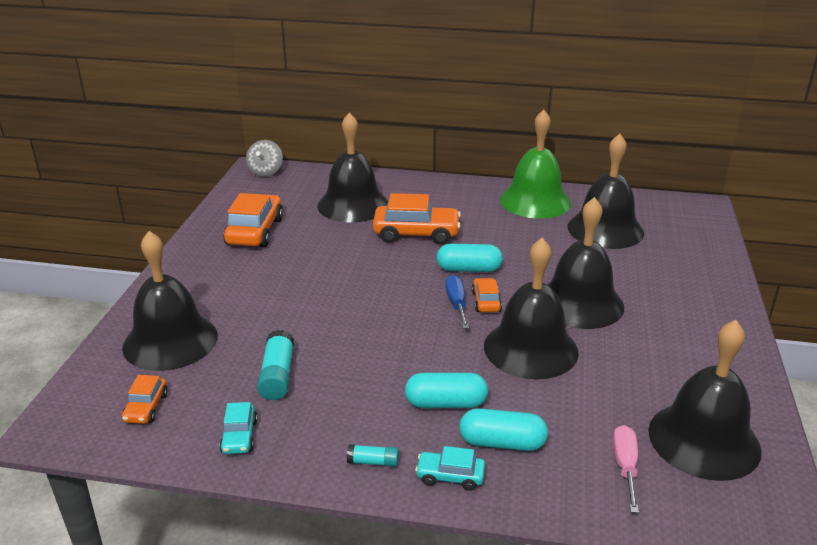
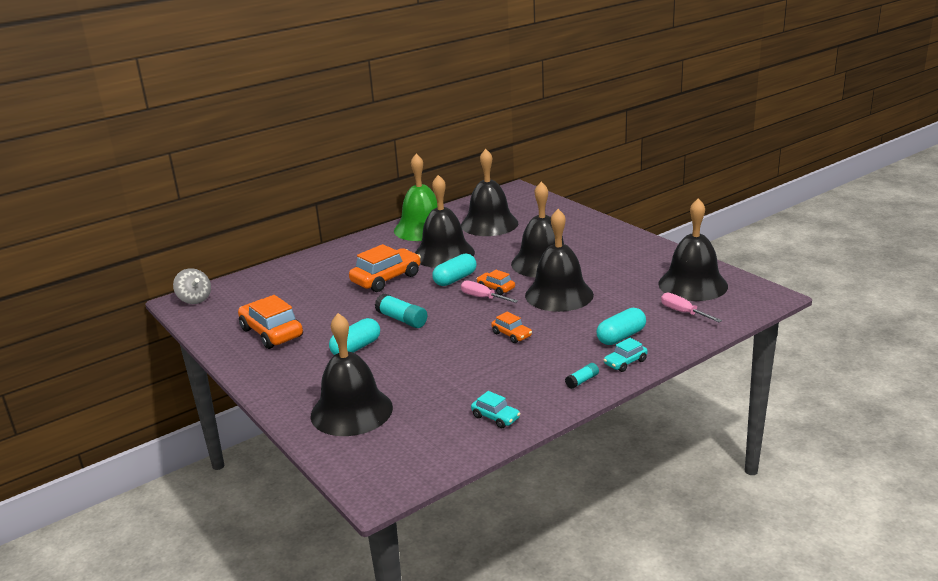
camera: 45 degrees left, 5 degrees down
orange car [122,375,168,424] -> orange car moved to [491,312,532,343]
turquoise glue stick [257,330,294,400] -> turquoise glue stick moved to [375,294,427,328]
black bell [318,112,388,223] -> black bell moved to [415,175,475,268]
turquoise capsule [405,373,488,408] -> turquoise capsule moved to [329,318,380,355]
blue screwdriver [445,275,469,329] -> pink screwdriver [461,280,518,303]

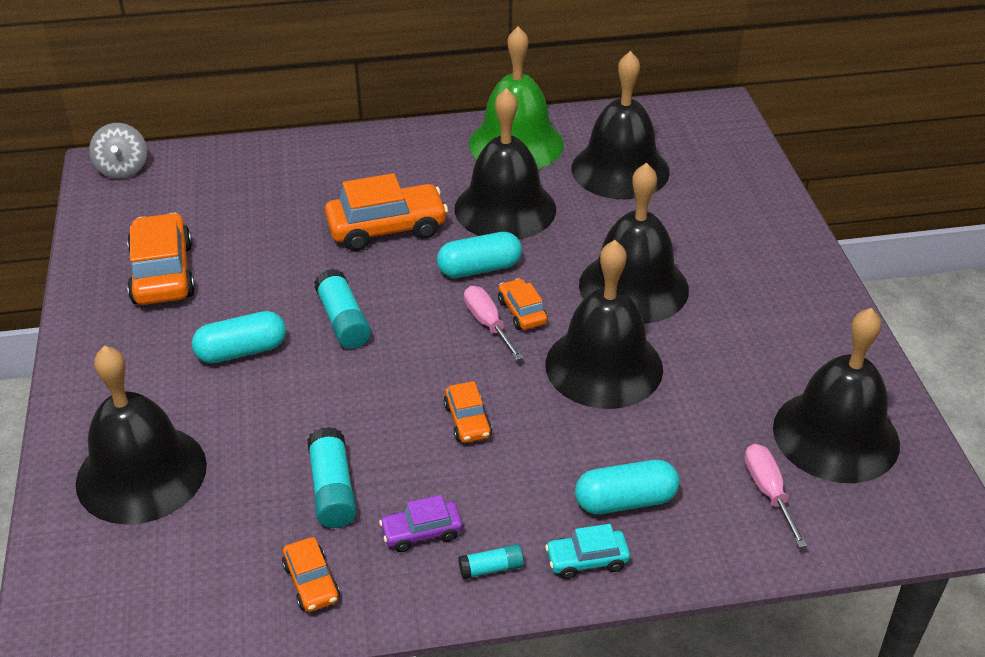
camera: 25 degrees right, 15 degrees up
turquoise car [471,391,521,428] -> orange car [282,537,340,612]
none -> turquoise glue stick [307,427,357,528]
none -> purple car [379,495,463,552]

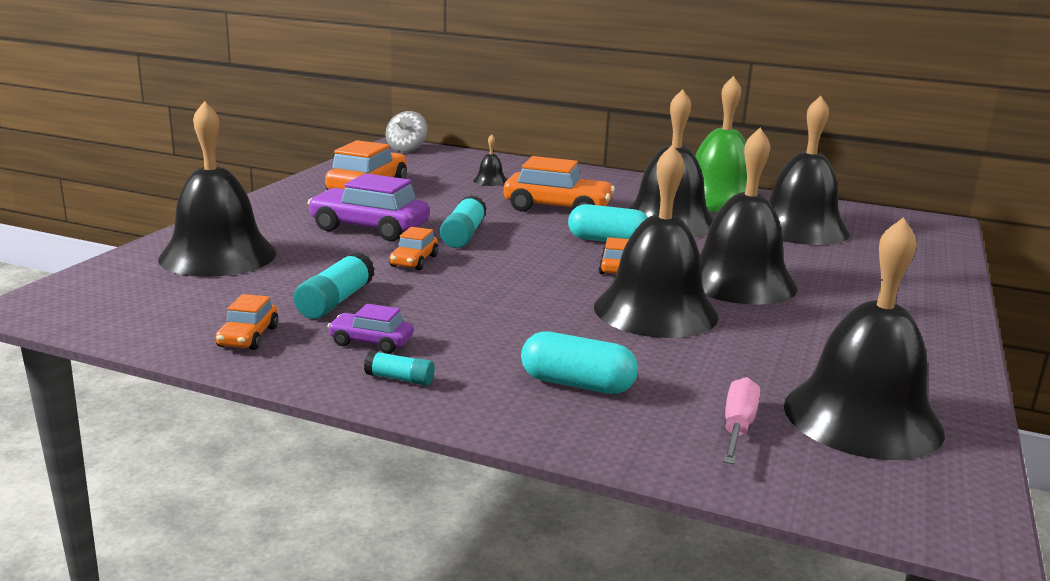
camera: 30 degrees right, 20 degrees down
turquoise capsule [192,311,286,363] -> purple car [308,173,430,241]
orange car [444,381,492,443] -> orange car moved to [389,227,438,270]
pink screwdriver [464,286,523,360] -> none
turquoise car [545,524,630,579] -> none
none -> black bell [473,134,507,186]

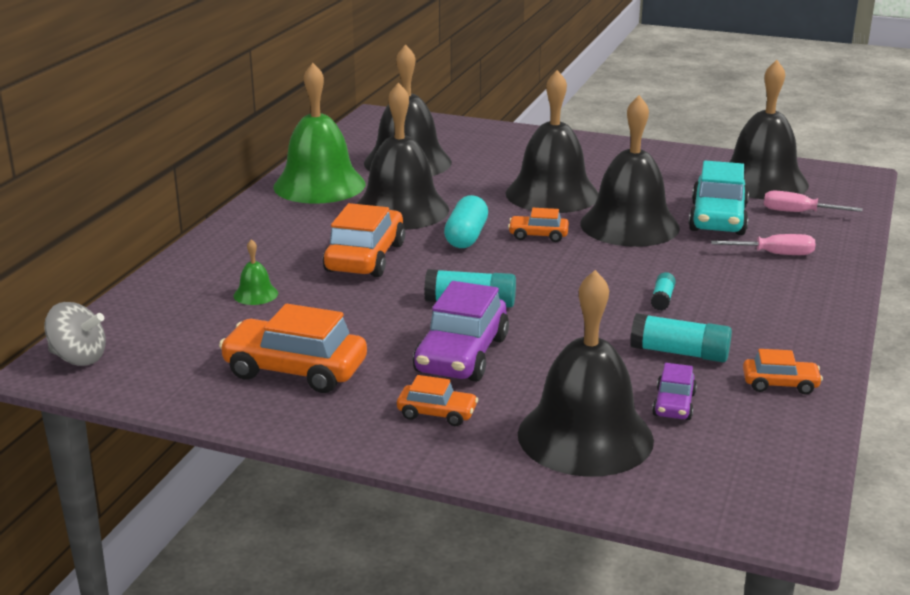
camera: 90 degrees left, 5 degrees up
purple car [327,304,413,354] -> purple car moved to [652,363,697,420]
turquoise glue stick [364,350,435,386] -> turquoise glue stick moved to [651,272,676,311]
orange car [389,227,438,270] -> orange car moved to [397,375,478,426]
black bell [473,134,507,186] -> green bell [233,239,278,305]
turquoise capsule [521,331,638,394] -> pink screwdriver [711,234,816,255]
none -> turquoise car [688,161,749,235]

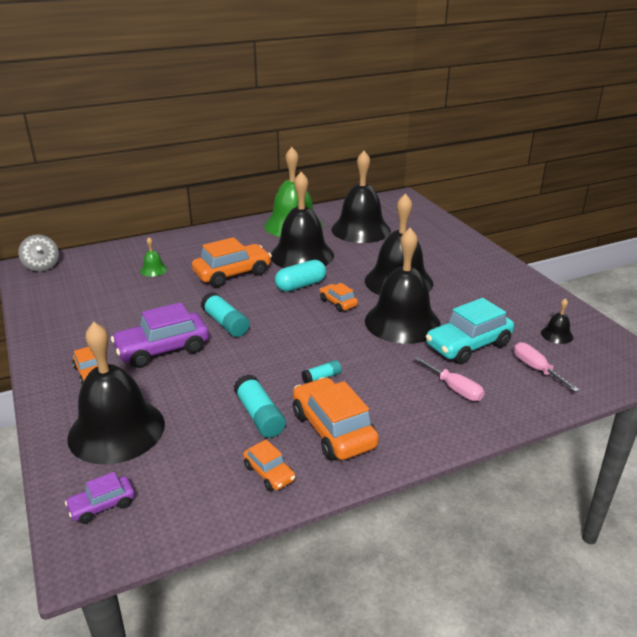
camera: 45 degrees right, 5 degrees up
orange car [219,304,367,393] -> orange car moved to [293,377,379,461]
purple car [652,363,697,420] -> purple car moved to [65,472,135,524]
black bell [729,60,809,199] -> black bell [541,298,573,344], size x0.40

